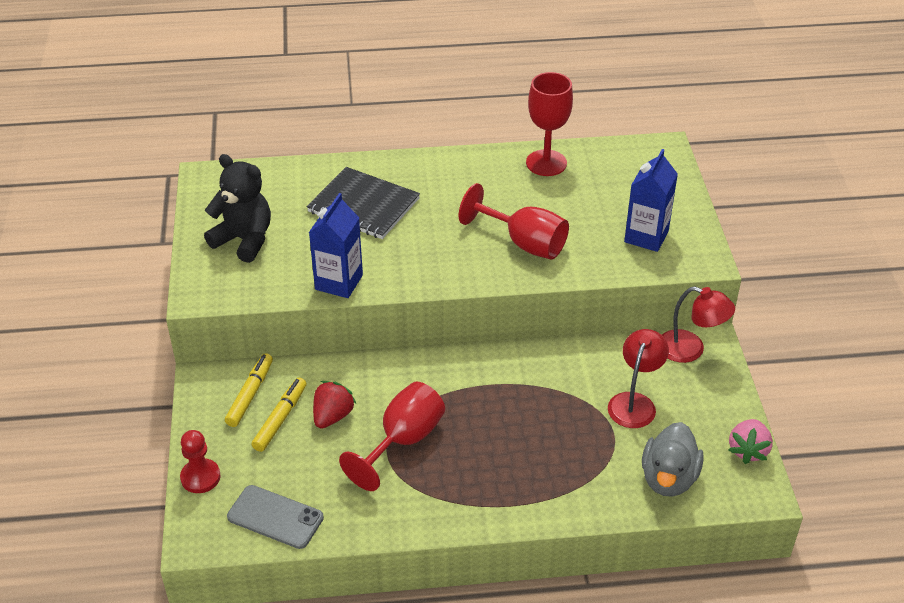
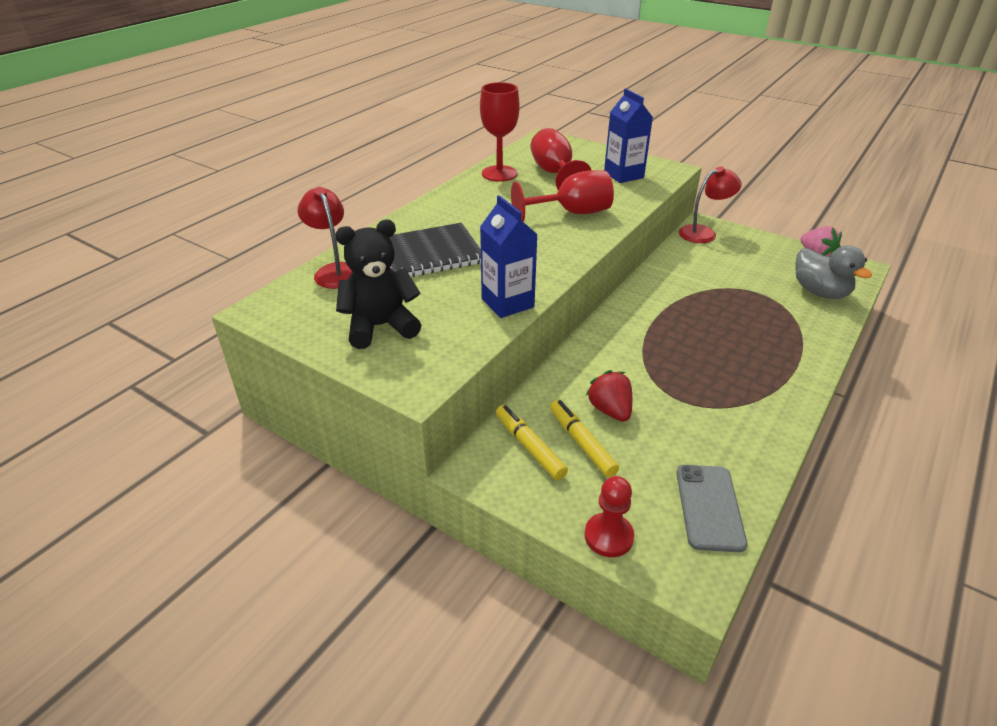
camera: 50 degrees left, 5 degrees down
grey phone [227,485,324,549] -> grey phone turned 60 degrees counterclockwise [676,465,747,552]
red goblet [339,382,445,491] -> red goblet moved to [530,128,591,190]
red lamp [608,329,669,428] -> red lamp moved to [298,187,352,289]

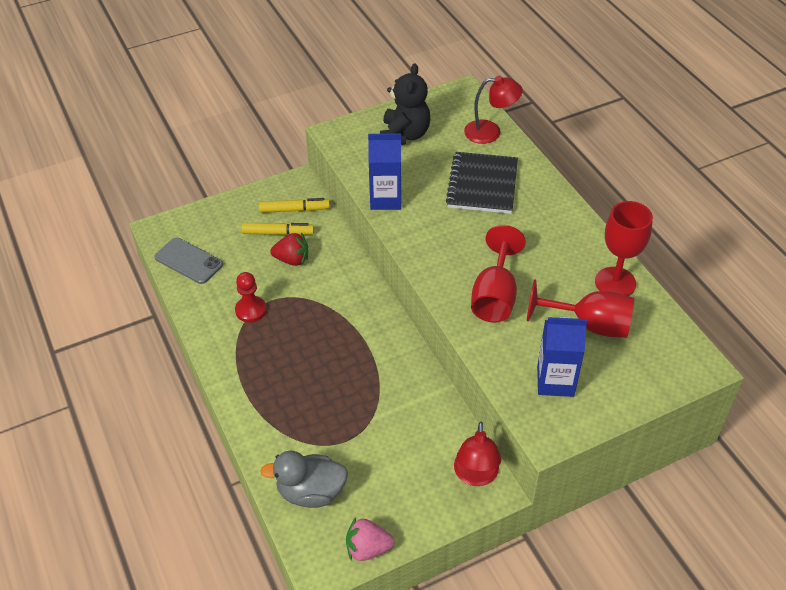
camera: 120 degrees right, 10 degrees up
red pawn [585,476,634,557] -> red pawn moved to [235,272,266,323]

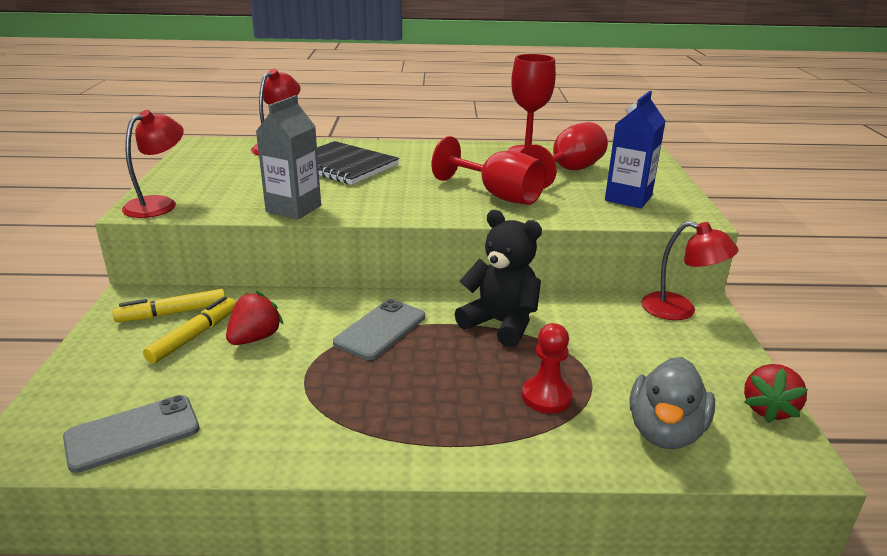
camera: 65 degrees left, 20 degrees down
red pawn [235,272,266,323] -> red pawn moved to [522,323,573,413]
yellow marker [259,198,330,213] -> yellow marker turned 135 degrees counterclockwise [112,289,225,322]
pink strawberry [346,518,394,561] -> red strawberry [744,364,808,423]
blue carton [368,134,401,210] -> grey carton [256,95,321,220]
black teddy bear [380,63,430,145] -> black teddy bear moved to [455,210,542,347]
none -> red lamp [122,110,184,218]
none -> grey phone [333,299,425,360]

